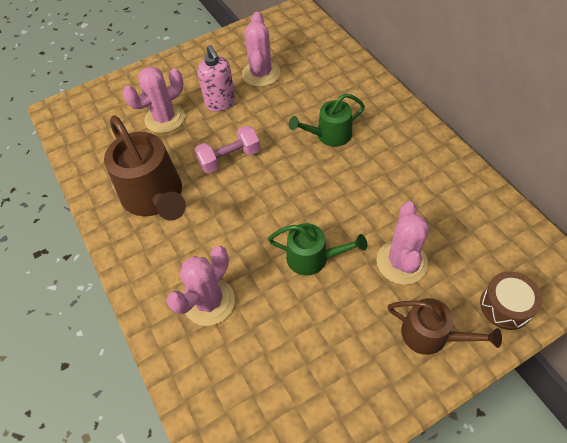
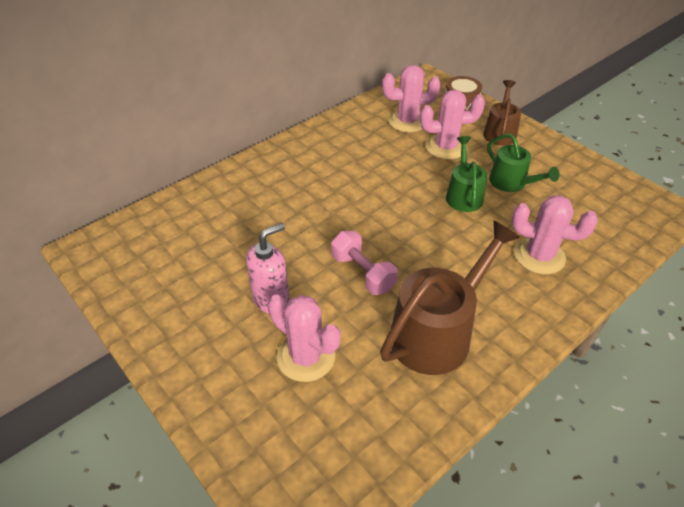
camera: 105 degrees left, 10 degrees down
pink cactus [242,12,280,87] -> pink cactus moved to [382,65,441,132]
green watering can [289,94,365,147] -> green watering can moved to [487,134,560,192]

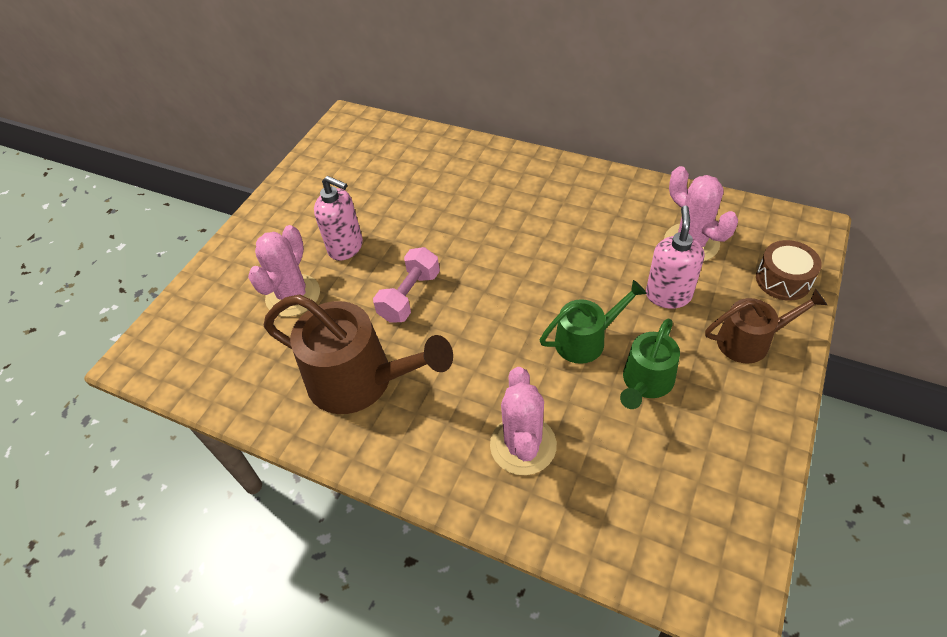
camera: 70 degrees right, 5 degrees up
pink cactus [420,90,485,160] -> pink soap dispenser [646,205,704,308]

